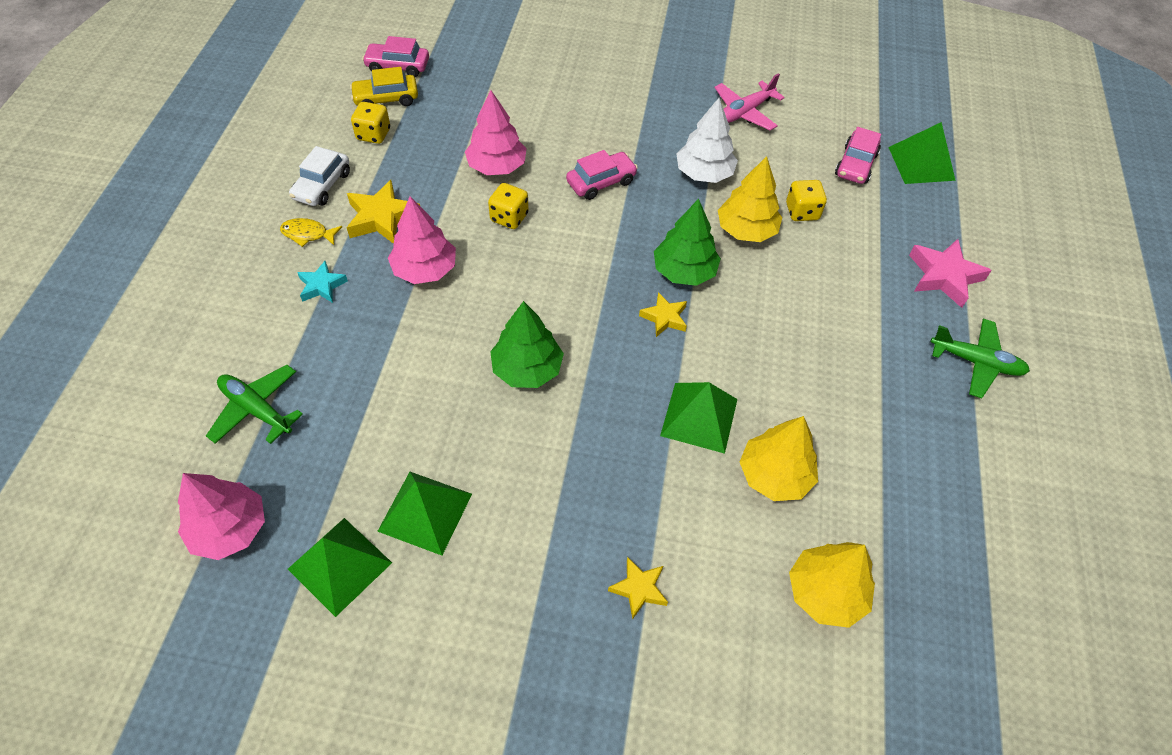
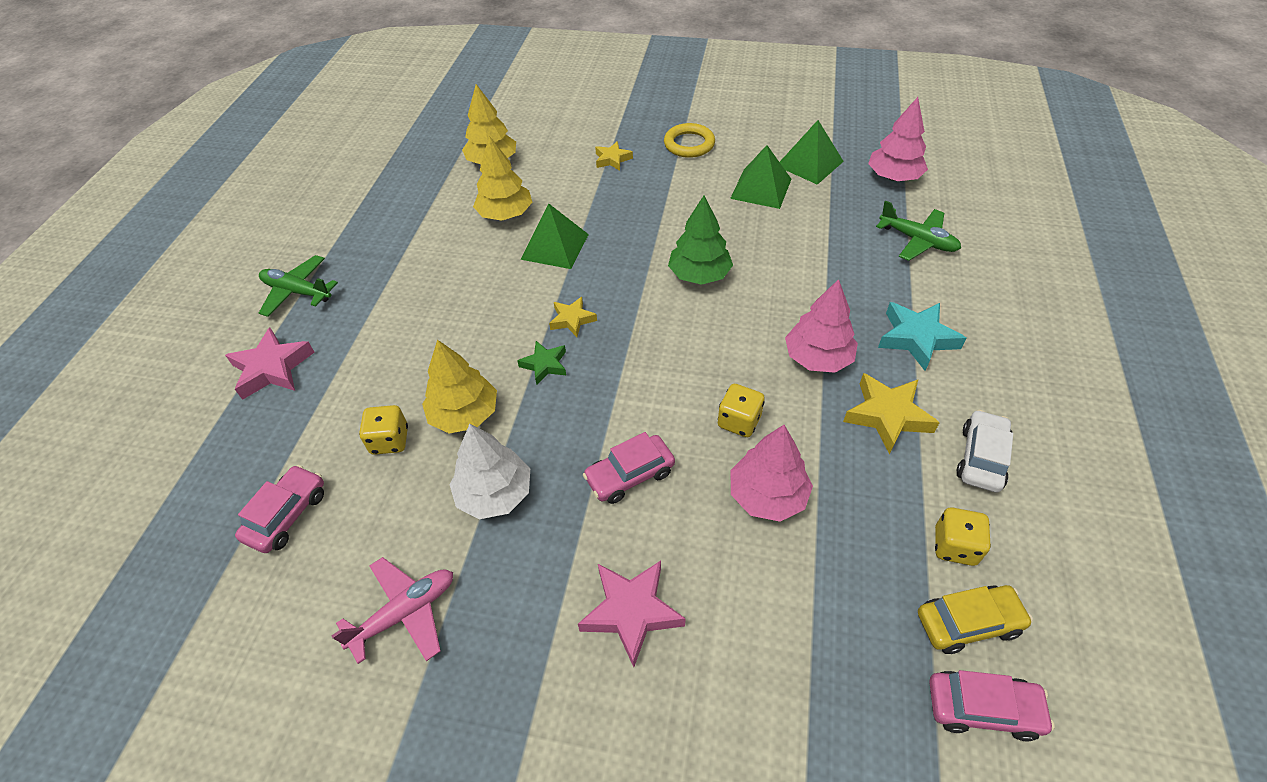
camera: 175 degrees left, 5 degrees down
yellow fish [280,218,342,247] -> none
turquoise star [297,261,348,303] -> turquoise star [878,302,966,371], size x1.64
green tree [654,199,721,286] -> green star [517,341,566,384]
green pyramid [888,122,956,184] -> none
none -> pink star [578,561,686,667]
none -> yellow ring [664,123,715,158]

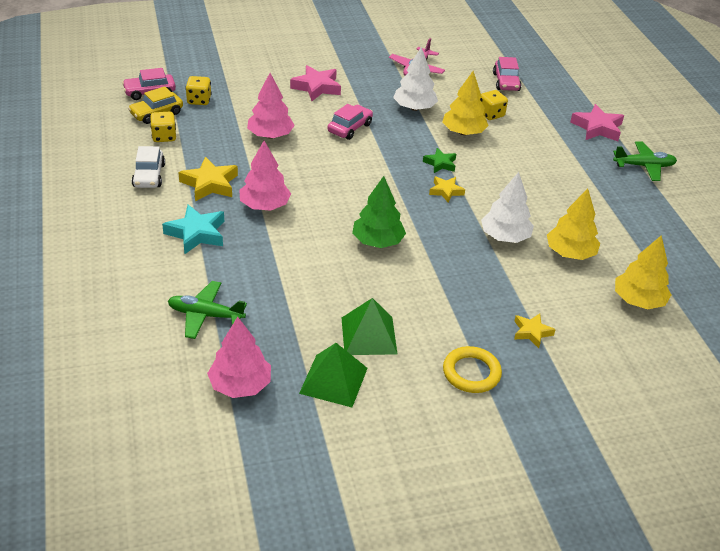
camera: 150 degrees right, 10 degrees down
green pyramid [520,203,589,269] -> white tree [481,172,534,243]
yellow dice [718,384,765,437] -> yellow dice moved to [186,76,211,105]

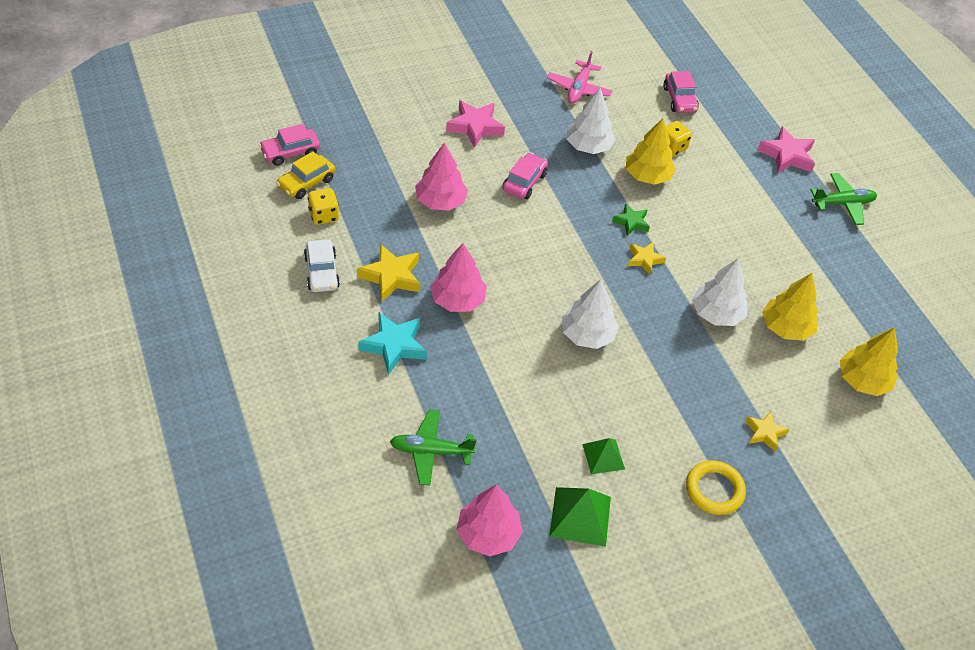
camera: 10 degrees left, 10 degrees up
yellow dice [186,76,211,105] -> none
green pyramid [342,298,397,355] -> green pyramid [582,438,625,474], size x0.65
green tree [352,176,406,248] -> white tree [562,279,619,349]

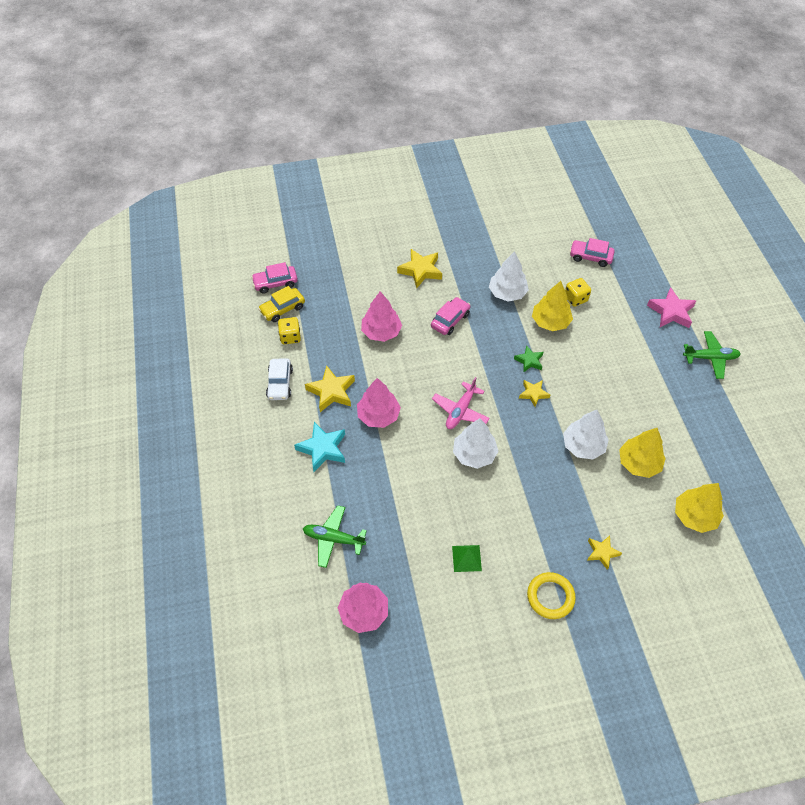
camera: 15 degrees right, 5 degrees up
pink star [446,100,505,148] -> yellow star [397,249,442,288]
pink plane [547,51,612,103] -> pink plane moved to [432,377,490,429]
green pyramid [549,487,611,547] -> none
pink car [663,71,699,113] -> pink car turned 105 degrees clockwise [570,238,615,267]

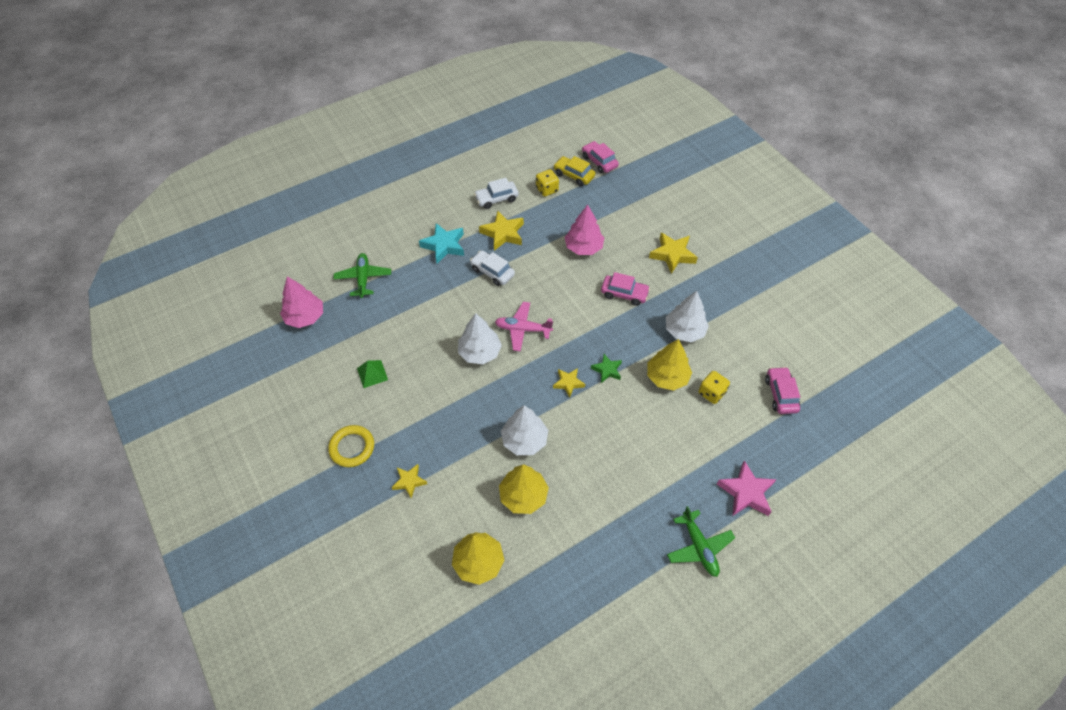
camera: 70 degrees right, 0 degrees up
pink tree [357,378,401,428] -> white car [470,250,515,286]

